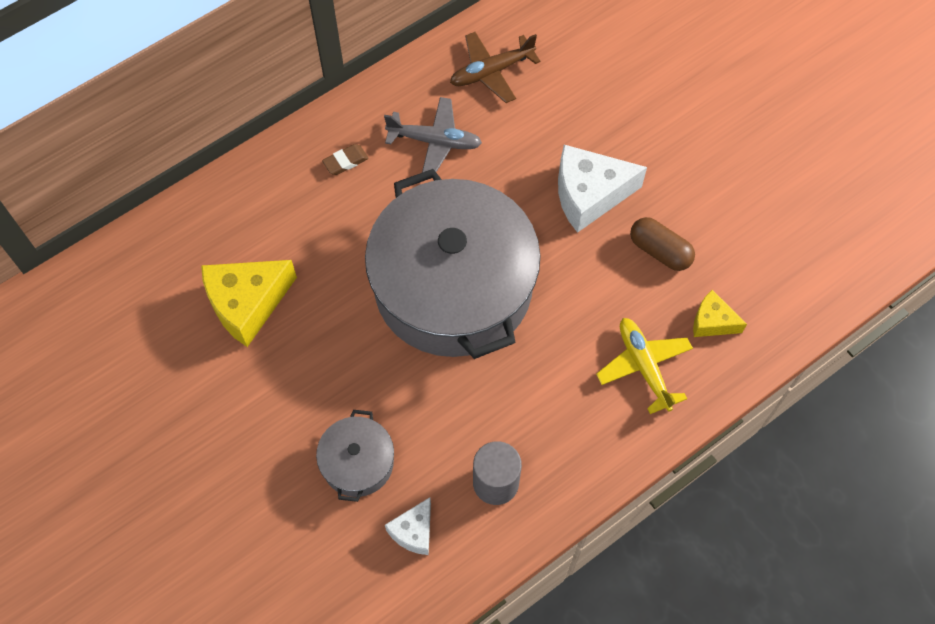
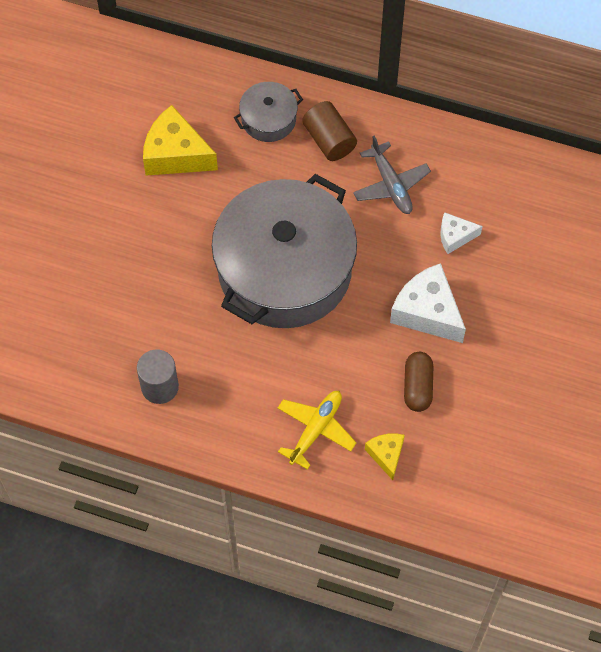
camera: 55 degrees right, 0 degrees up
grey pot [316,410,394,502] -> grey pot moved to [234,82,303,142]
brown eraser [322,144,369,175] -> brown cylinder [302,101,357,161]
white cheese [385,497,431,555] -> white cheese moved to [440,212,483,254]
brown plane [450,32,541,103] -> none

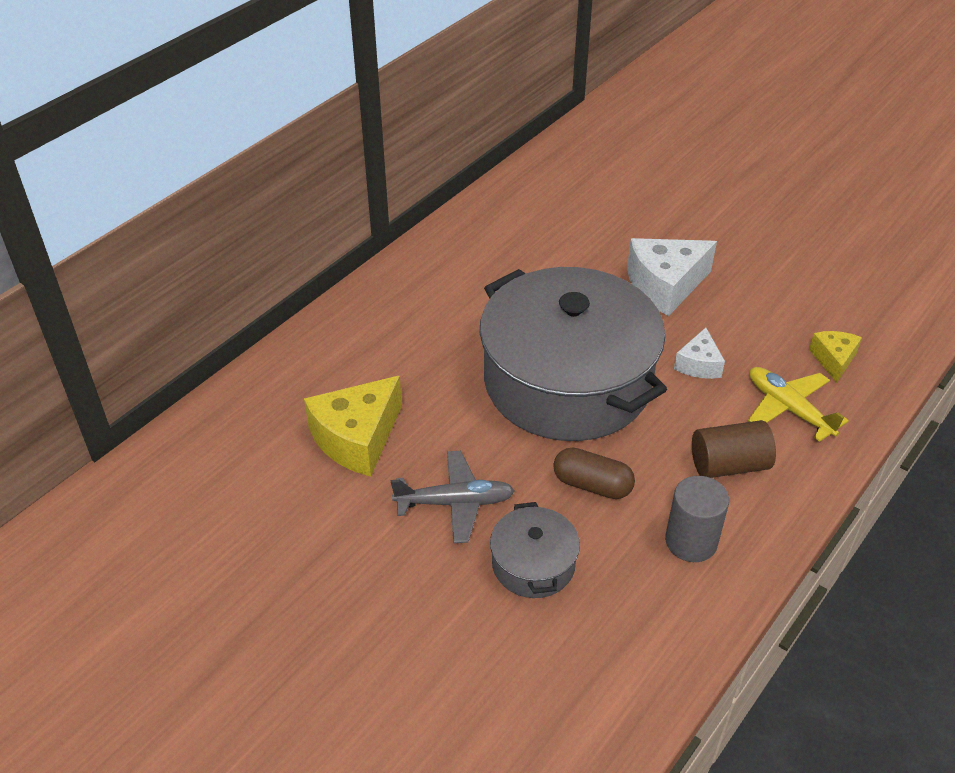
camera: 70 degrees left, 20 degrees down
grey pot [234,82,303,142] -> grey pot moved to [490,502,580,598]
brown cylinder [302,101,357,161] -> brown cylinder moved to [692,420,776,478]
grey plane [353,136,431,214] -> grey plane moved to [391,451,515,543]
yellow cheese [365,433,405,480] -> yellow cheese turned 90 degrees clockwise [809,331,862,383]
brown capsule [404,352,433,412] -> brown capsule moved to [553,447,635,499]
white cheese [440,212,483,254] -> white cheese moved to [674,327,725,379]

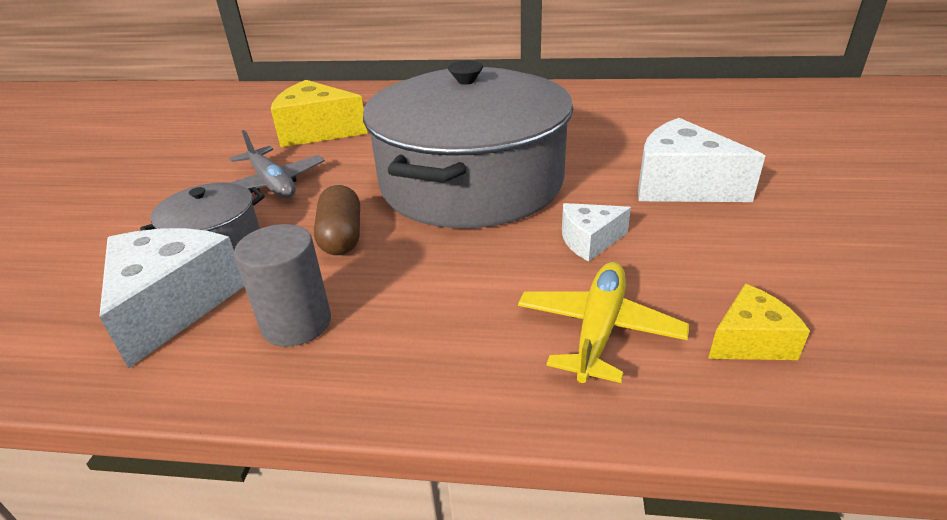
camera: 60 degrees right, 10 degrees down
brown cylinder [692,420,776,478] -> none
none -> white cheese [99,228,244,368]

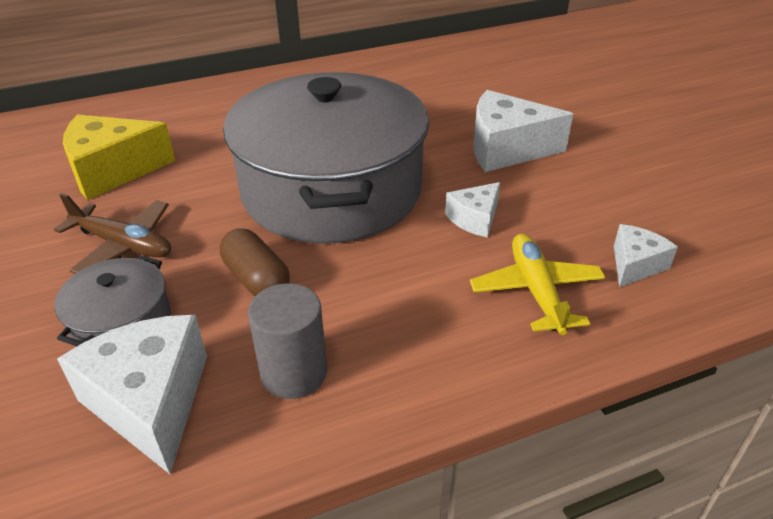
camera: 30 degrees left, 5 degrees up
grey plane [229,130,325,198] -> brown plane [54,193,171,274]
yellow cheese [708,284,810,360] -> white cheese [614,224,678,287]

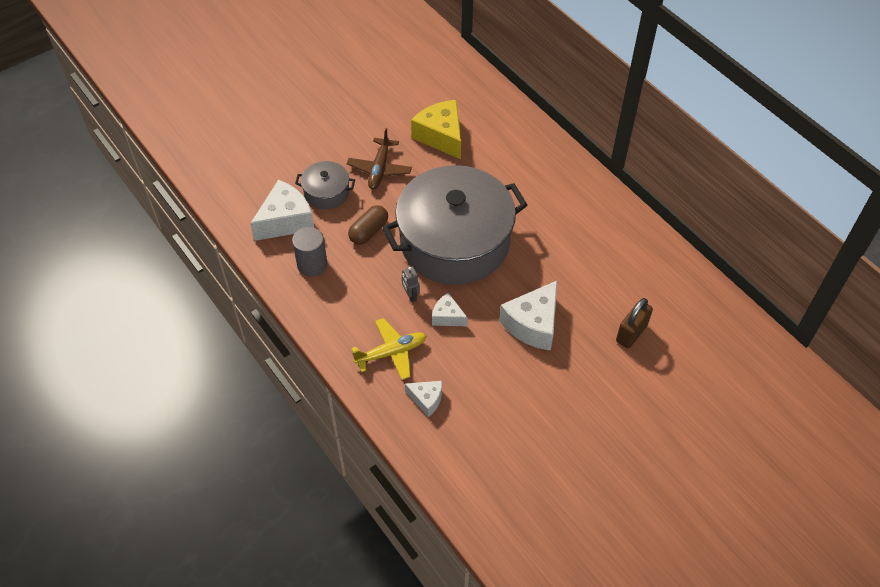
camera: 75 degrees right, 15 degrees up
white cheese [474,90,573,172] -> white cheese turned 135 degrees counterclockwise [499,281,557,351]
none -> grey robot [402,266,420,302]
none -> brown padlock [616,298,653,348]

